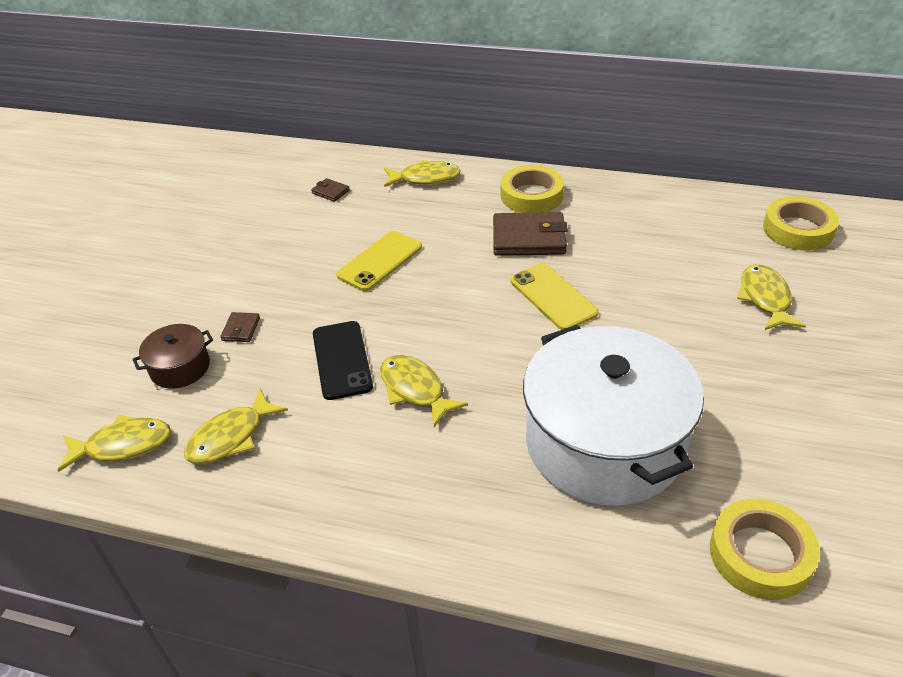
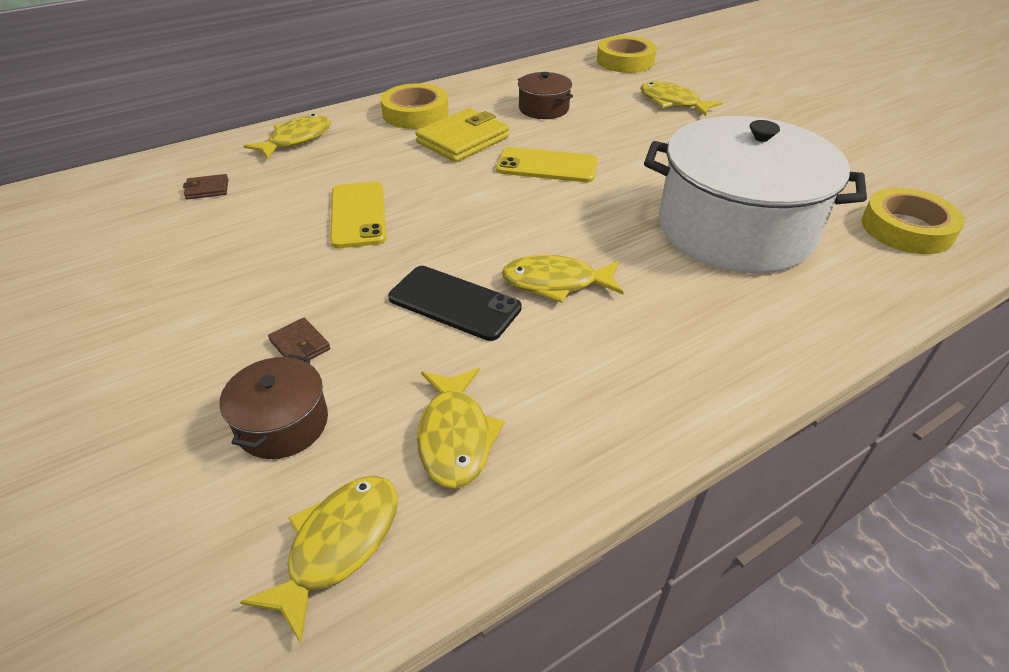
camera: 50 degrees left, 0 degrees up
brown wallet [493,212,568,256] -> yellow wallet [415,108,509,162]
none -> brown pot [518,72,573,119]

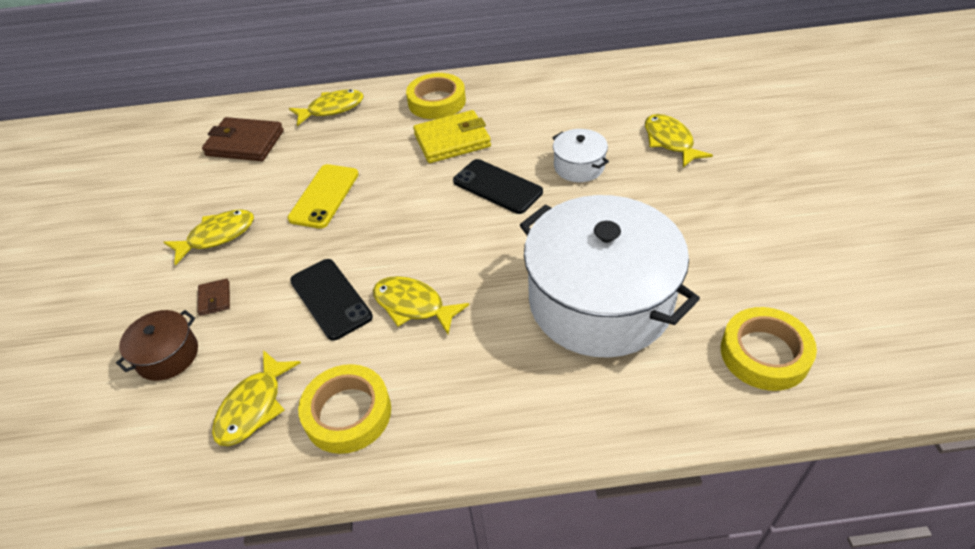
camera: 30 degrees right, 5 degrees up
brown wallet [183,174,228,200] -> brown wallet [202,117,284,161], size x2.13
yellow fish [240,476,398,644] -> yellow fish moved to [164,209,254,266]
yellow phone [496,147,598,182] -> black phone [453,159,543,214]
brown pot [518,72,573,119] -> none
yellow tape [597,36,657,73] -> yellow tape moved to [298,364,391,454]
none -> white pot [552,129,609,182]

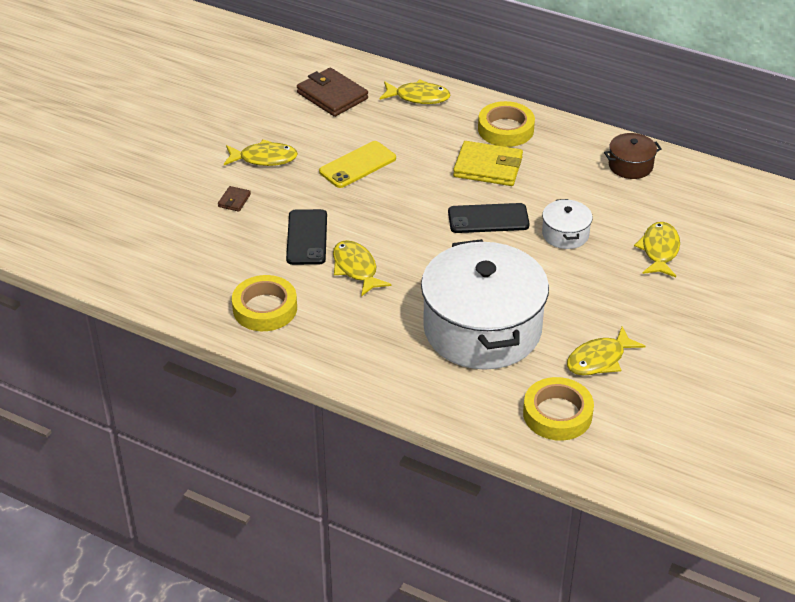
camera: 30 degrees right, 5 degrees down
brown pot [116,310,198,381] -> brown pot moved to [604,133,662,179]
yellow fish [212,350,301,446] -> yellow fish moved to [567,327,645,375]
black phone [453,159,543,214] -> black phone turned 75 degrees counterclockwise [448,203,530,233]

